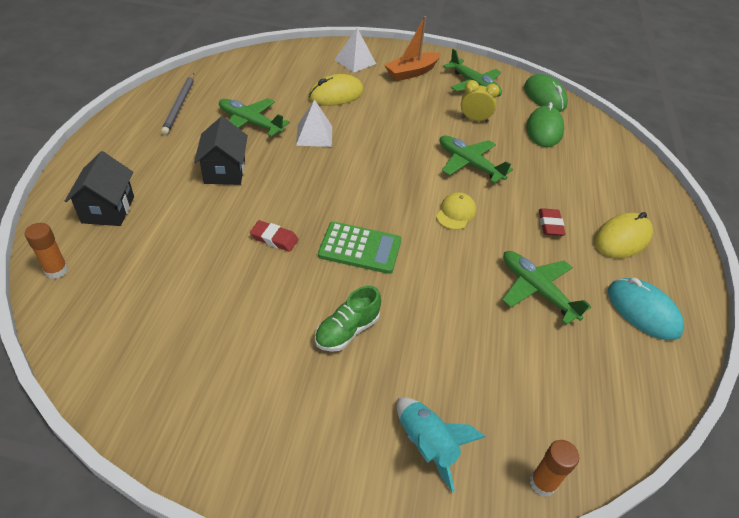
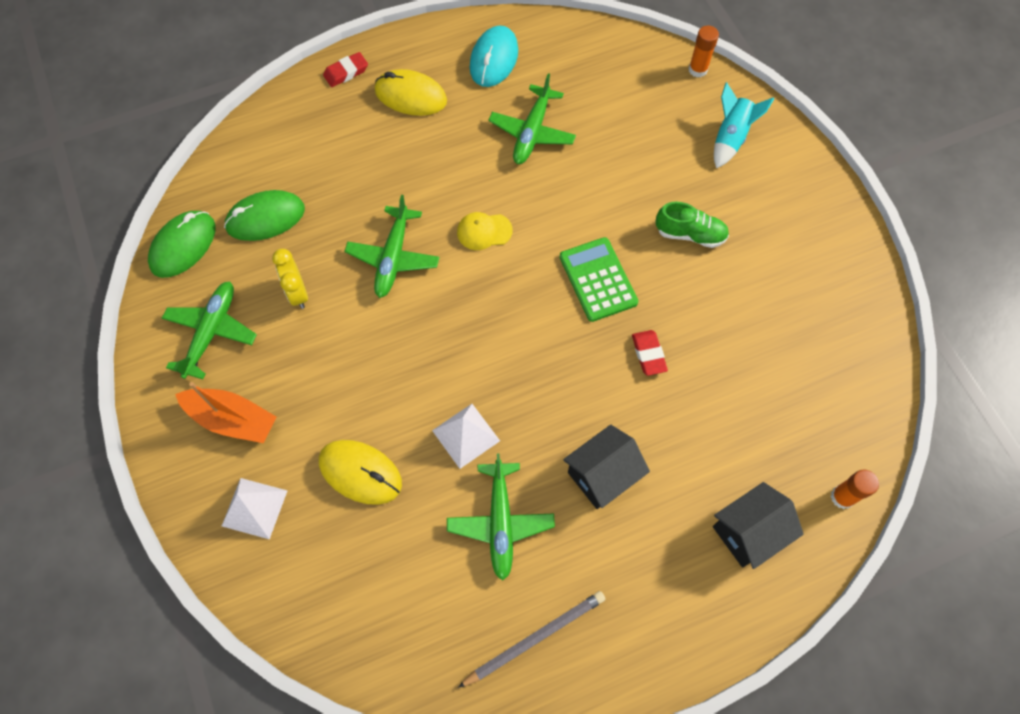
camera: 120 degrees left, 20 degrees up
red eraser [539,208,566,236] -> red eraser moved to [323,52,368,87]

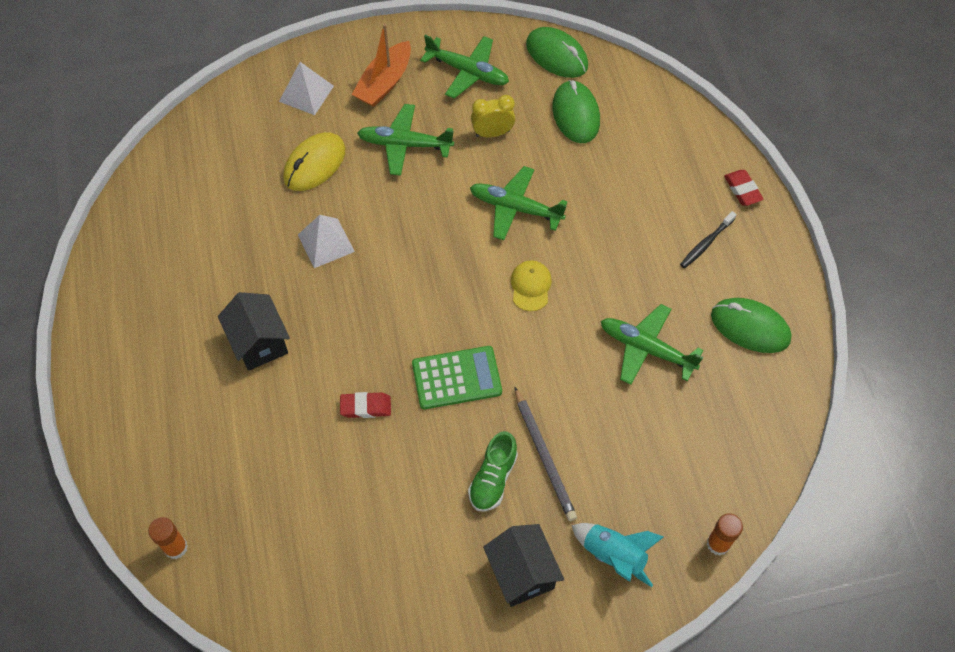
camera: 100 degrees right, 5 degrees down
yellow mouse [375,69,447,116] -> black toothbrush [680,211,737,268]
green plane [447,453,555,581] -> green plane moved to [357,104,454,176]
grey pencil [458,591,606,688] -> grey pencil moved to [514,386,577,521]
turquoise mouse [470,26,518,87] -> green mouse [711,298,792,353]
black house [713,482,804,569] -> black house moved to [483,524,564,607]

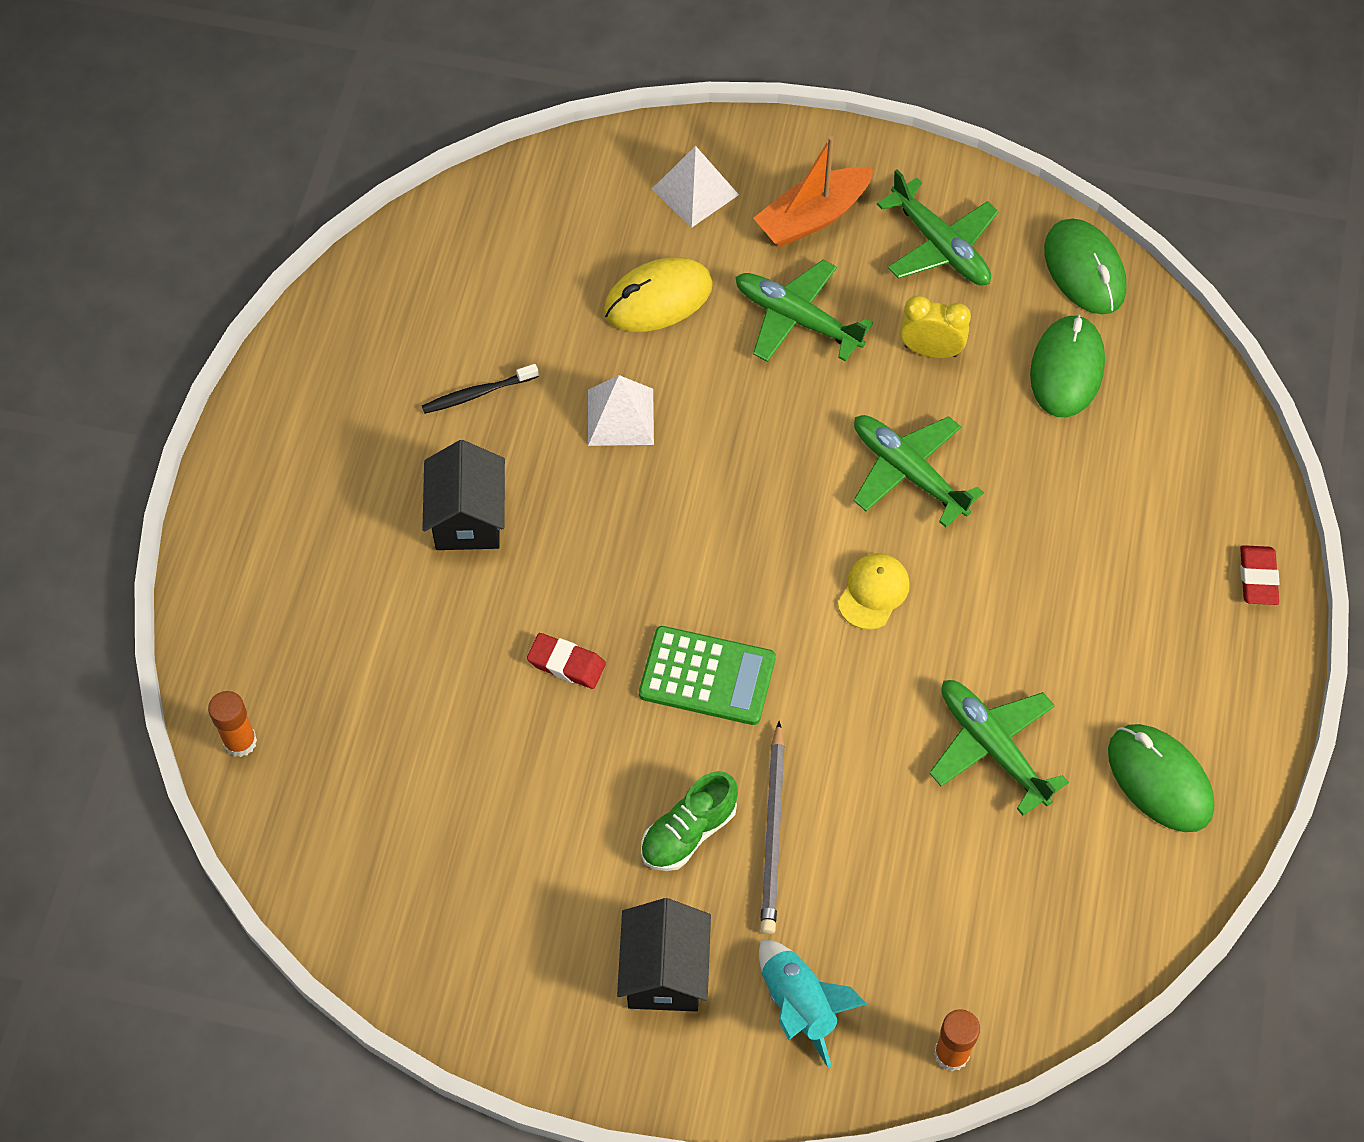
camera: 25 degrees right, 0 degrees up
black toothbrush [680,211,737,268] -> black toothbrush moved to [422,364,539,414]

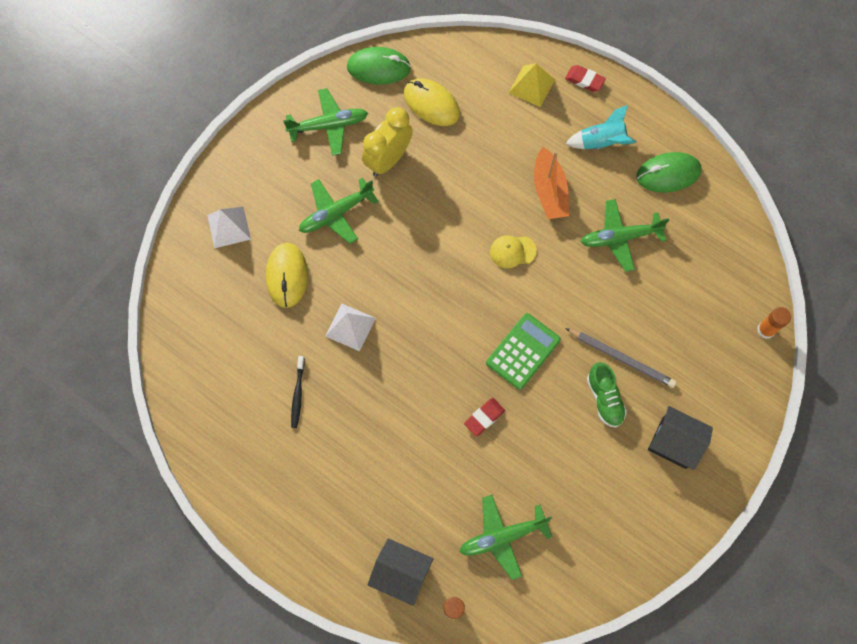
camera: 65 degrees left, 10 degrees up
black house [422,440,505,550] -> black house moved to [367,538,433,606]
orange boat [753,136,874,247] -> orange boat moved to [534,147,569,219]
turquoise rocket [759,939,867,1068] -> turquoise rocket moved to [565,105,636,150]
yellow cap [838,553,910,630] -> yellow cap turned 60 degrees counterclockwise [490,235,537,268]
green plane [854,415,984,527] -> green plane moved to [460,495,552,580]
yellow clock [900,295,971,358] -> yellow clock [362,107,413,176], size x1.53
green mouse [1030,314,1105,417] -> yellow mouse [404,79,460,126]
none -> yellow pyramid [509,63,555,107]

